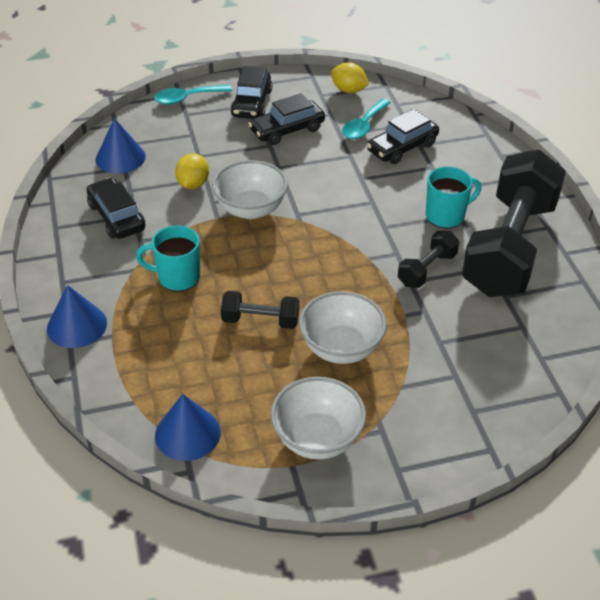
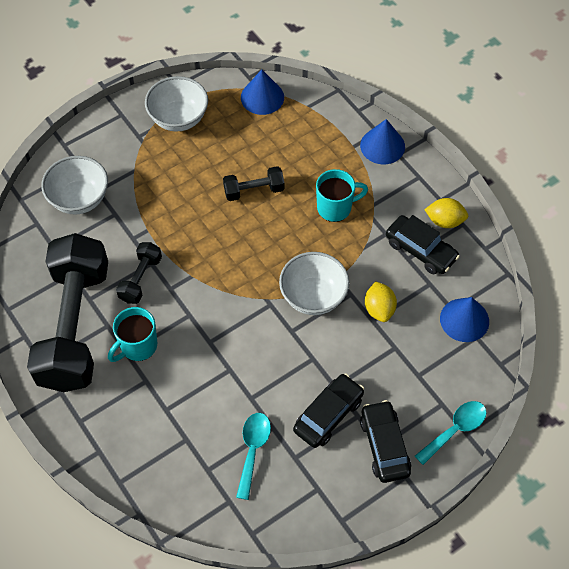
camera: 160 degrees right, 15 degrees up
white bowl [299,291,386,364] -> white bowl moved to [41,156,108,215]
yellow lemon [331,62,369,93] -> yellow lemon moved to [424,198,469,228]
black car [367,109,439,164] -> none

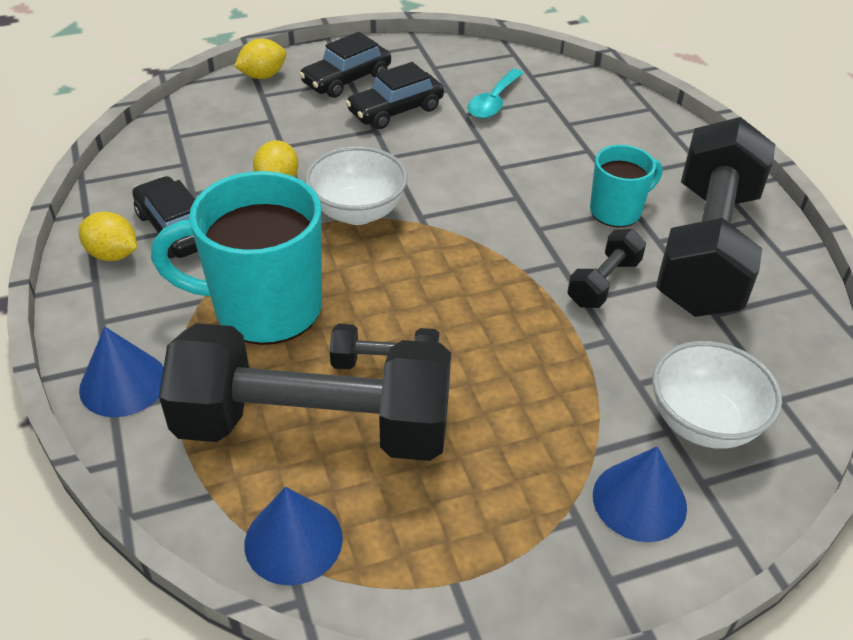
camera: 165 degrees left, 15 degrees down
white bowl [145,76,208,132] -> none
turquoise mug [316,169,368,222] -> turquoise mug [151,171,322,345], size x1.83
black car [360,400,411,483] -> black car turned 45 degrees clockwise [299,32,391,98]
turquoise spoon [415,401,487,465] -> yellow lemon [234,39,286,79]
blue cone [440,297,489,342] -> blue cone moved to [593,446,687,542]
none -> black dumbbell [159,323,451,461]

